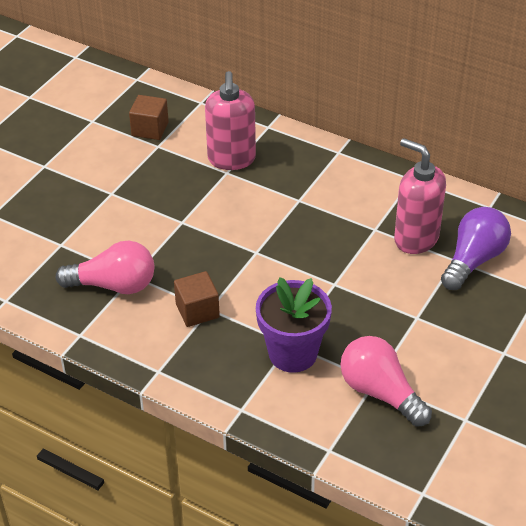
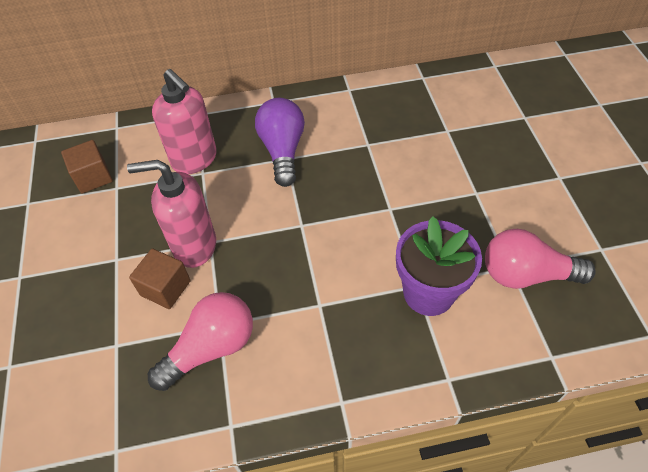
camera: 40 degrees left, 10 degrees up
brown cube [174,271,220,327] -> brown cube moved to [129,249,191,309]
pink soap dispenser [394,138,446,254] -> pink soap dispenser moved to [127,160,216,268]
purple light bulb [441,207,511,290] -> purple light bulb moved to [255,98,305,187]

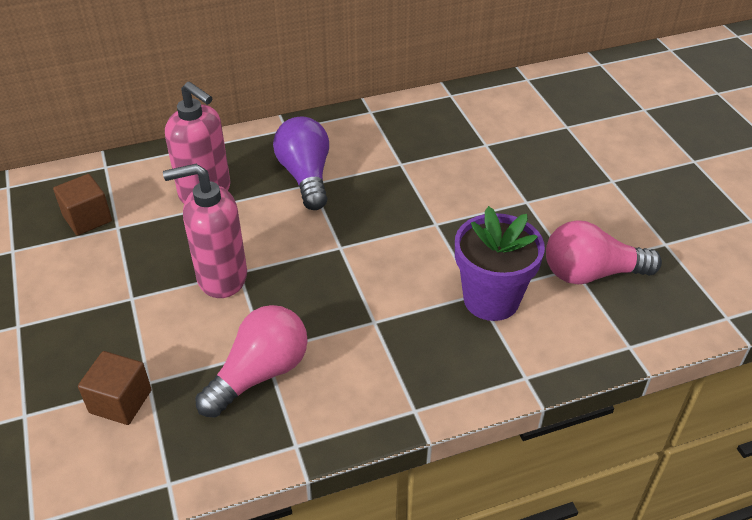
camera: 10 degrees left, 10 degrees down
brown cube [129,249,191,309] -> brown cube moved to [78,351,152,425]

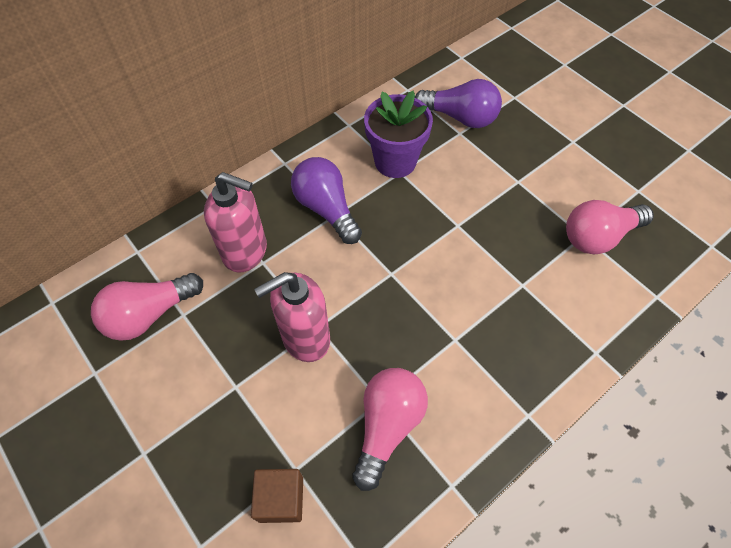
camera: 20 degrees left, 15 degrees up
brown cube [53,174,112,236] -> pink light bulb [91,273,203,341]
purple flower pot [455,206,545,321] -> purple flower pot moved to [364,91,433,178]
none -> purple light bulb [415,79,502,128]

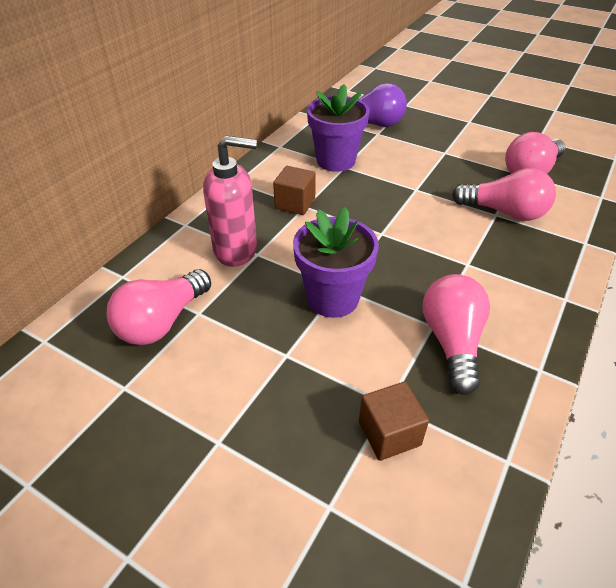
camera: 20 degrees left, 15 degrees down
pink soap dispenser [254,272,330,362] -> purple flower pot [293,207,379,318]
purple light bulb [291,157,362,244] -> brown cube [273,166,316,215]
none -> pink light bulb [452,168,556,221]

